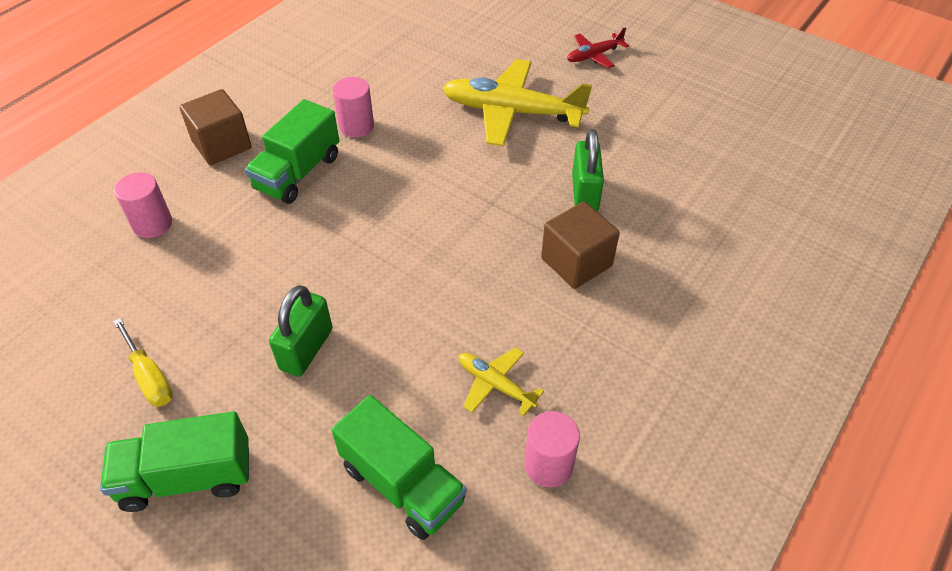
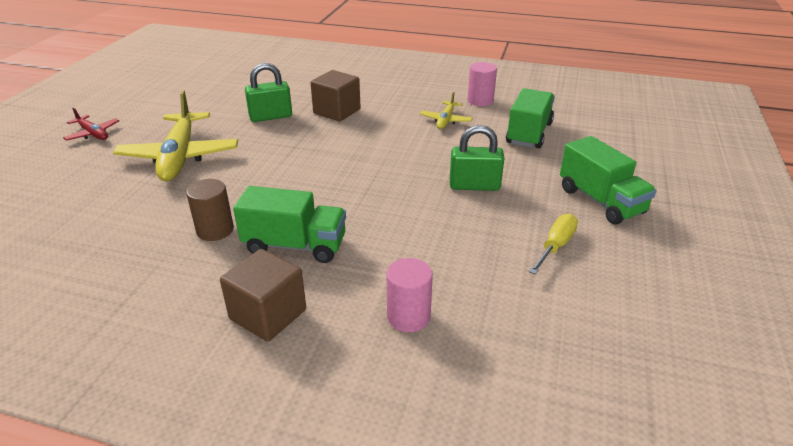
camera: 110 degrees left, 15 degrees down
pink cylinder [333,77,374,138] -> brown cylinder [186,179,234,241]

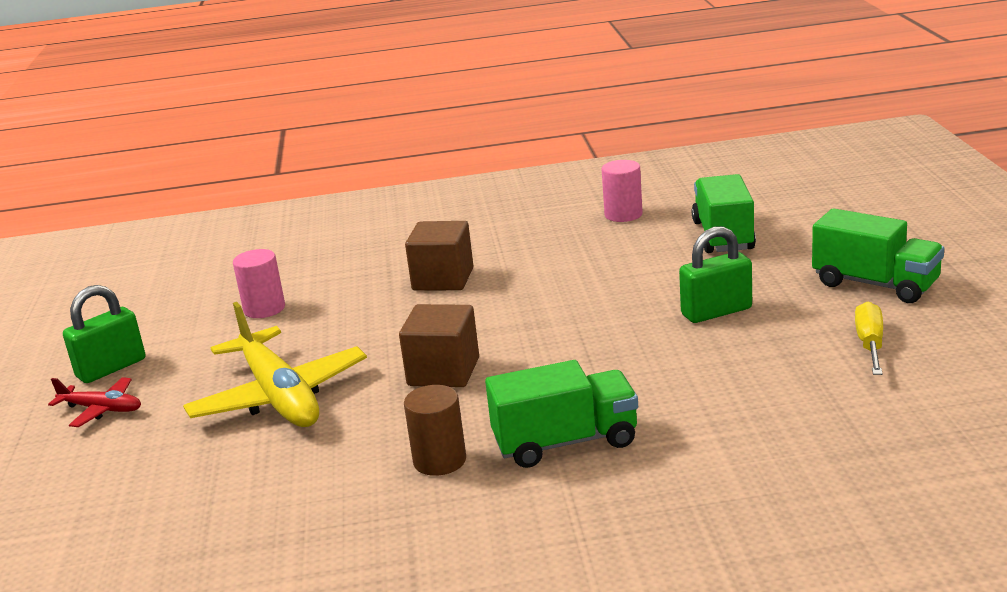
camera: 20 degrees left, 10 degrees down
brown cube [220,249,306,342] -> brown cube moved to [399,304,479,387]
green padlock [245,63,292,122] -> green padlock moved to [63,285,145,383]
pink cylinder [387,258,433,332] -> pink cylinder moved to [233,249,285,318]
yellow plane [420,92,473,129] -> none

